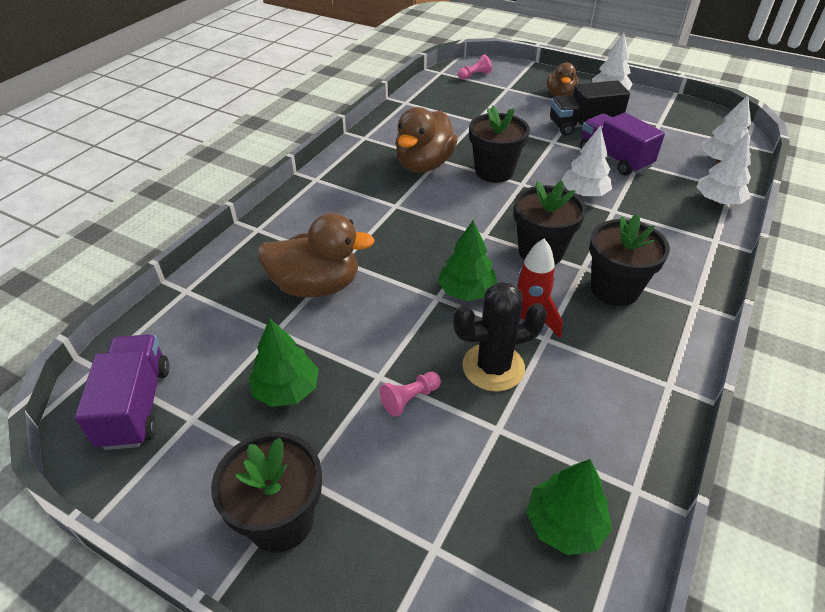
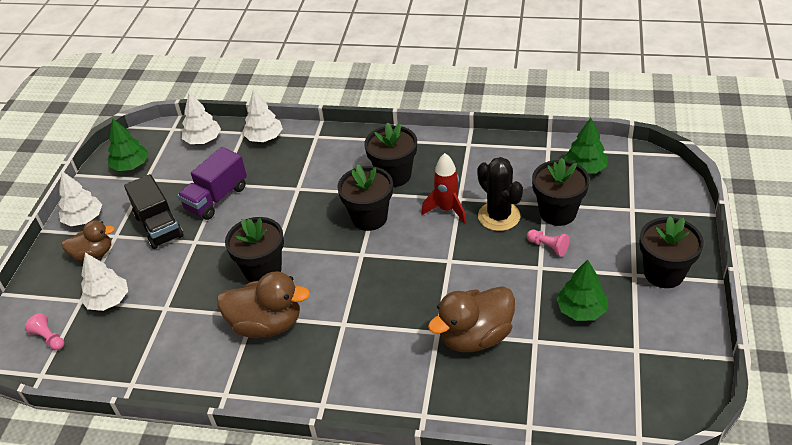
camera: 105 degrees left, 0 degrees up
purple truck [75,334,170,450] -> none
brown duck [257,213,375,298] -> brown duck turned 105 degrees counterclockwise [428,286,515,352]
green tree [438,220,497,301] -> green tree moved to [108,118,149,171]
white tree [561,125,612,197] -> white tree moved to [80,253,128,311]
none -> black flower pot [532,158,590,226]

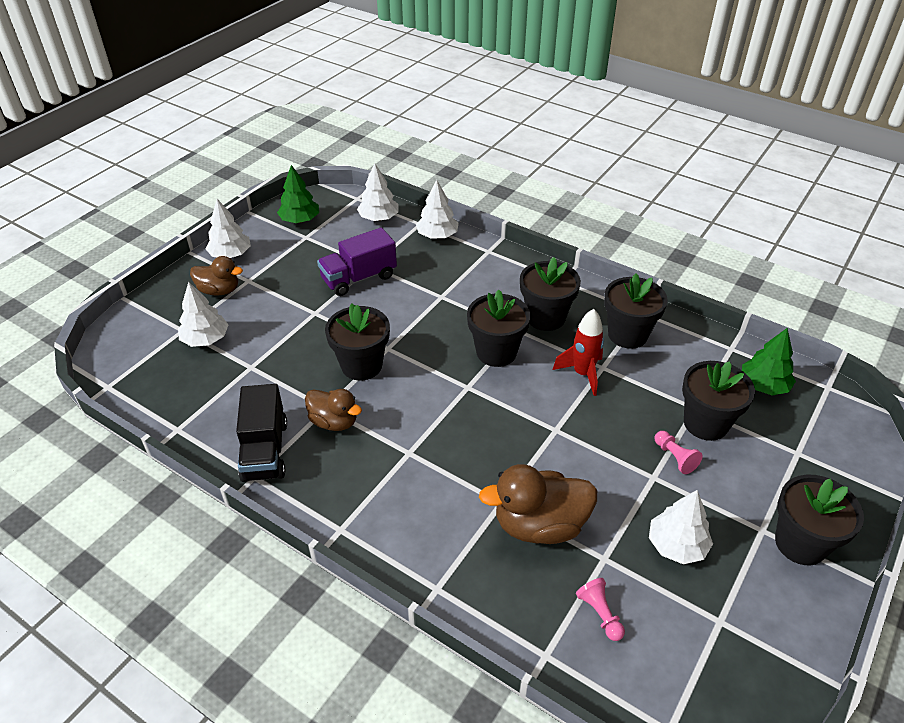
camera: 20 degrees right, 0 degrees up
pink pawn [25,313,64,351] -> pink pawn moved to [576,578,625,641]
black truck [124,174,184,249] -> black truck moved to [236,384,287,482]
brown duck [217,271,310,338] -> brown duck [305,389,362,431], size x0.63
black cactus [477,157,523,231] -> none
green tree [556,259,608,321] -> white tree [649,490,713,564]
none -> black flower pot [604,273,668,349]

